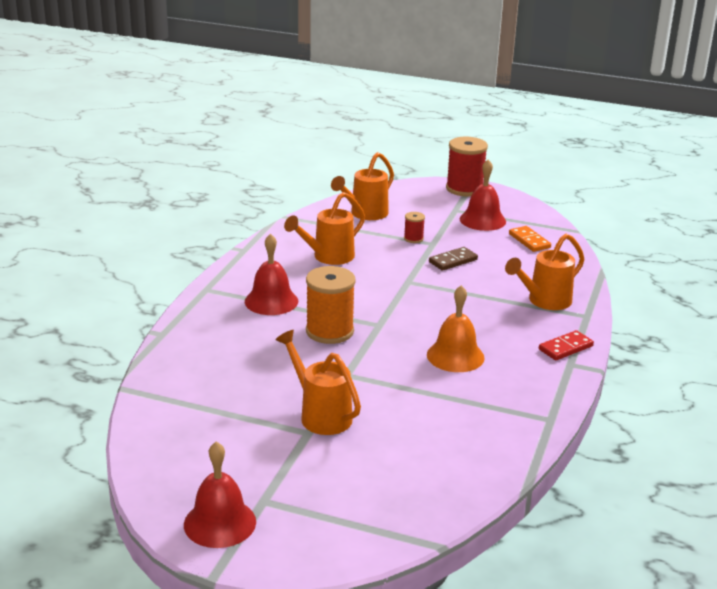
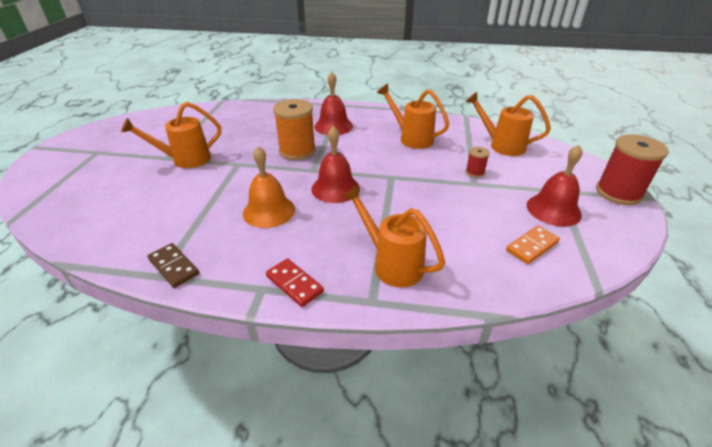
camera: 80 degrees right, 10 degrees up
red bell [184,441,256,548] -> red bell moved to [311,126,360,203]
orange watering can [275,330,361,435] -> orange watering can turned 150 degrees counterclockwise [121,102,221,168]
brown domino [429,247,478,271] -> brown domino moved to [147,243,199,288]

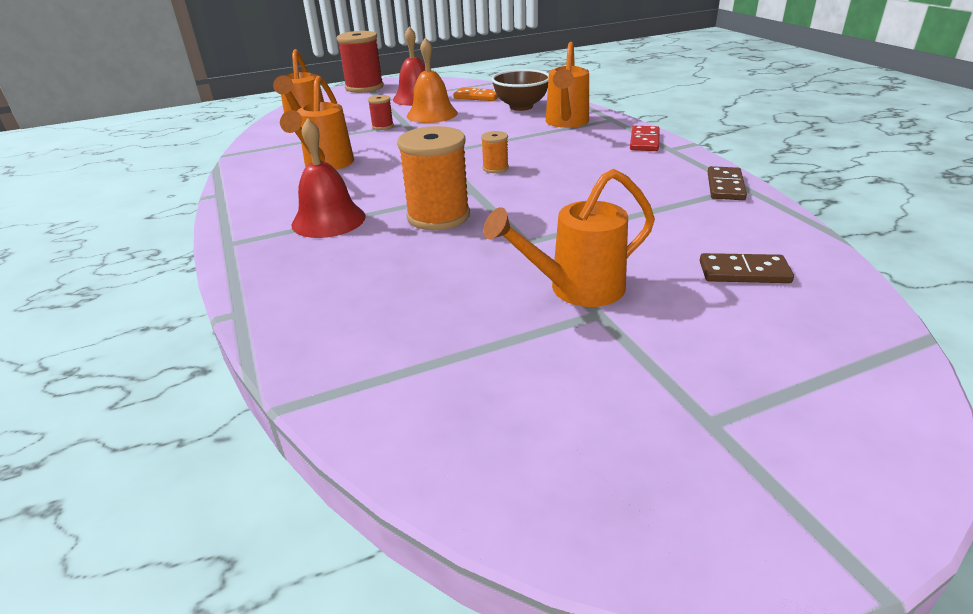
camera: 120 degrees left, 5 degrees down
orange watering can [121,102,221,168] -> orange watering can turned 120 degrees clockwise [483,169,655,307]
orange bell [243,146,295,228] -> orange bell moved to [407,38,458,123]
red bell [311,126,360,203] -> orange spool [481,131,509,173]
none -> brown bowl [491,69,549,111]
none -> brown domino [700,253,794,283]

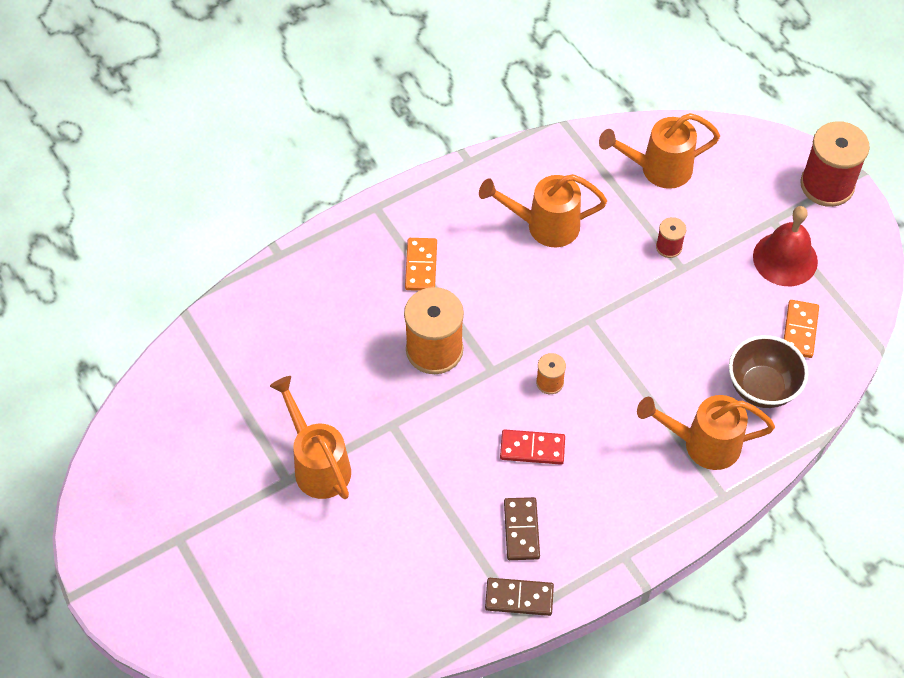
camera: 80 degrees right, 25 degrees up
red bell [291,118,366,238] -> orange domino [405,238,437,291]
orange bell [407,38,458,123] -> none
red domino [630,126,660,151] -> red domino moved to [500,429,565,465]
brown domino [700,253,794,283] -> brown domino moved to [504,497,540,560]

